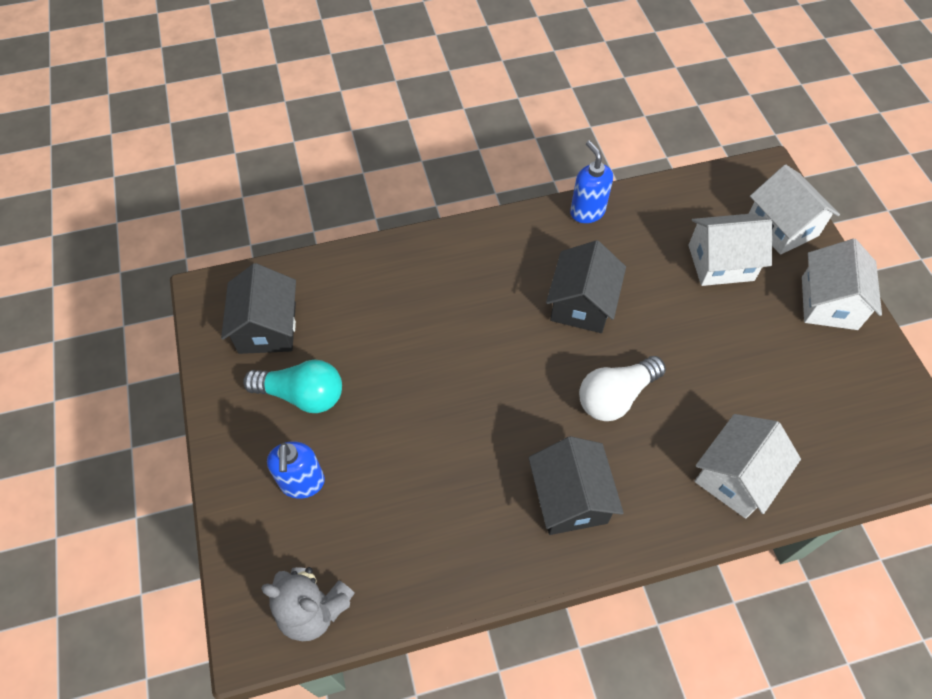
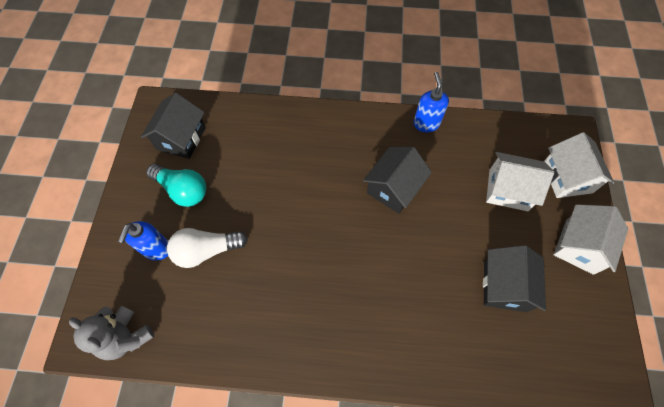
camera: 20 degrees right, 5 degrees up
black house [528,436,624,535] -> black house moved to [483,245,546,312]
white light bulb [579,356,666,421] -> white light bulb moved to [167,228,248,268]
white house [694,414,801,518] -> none

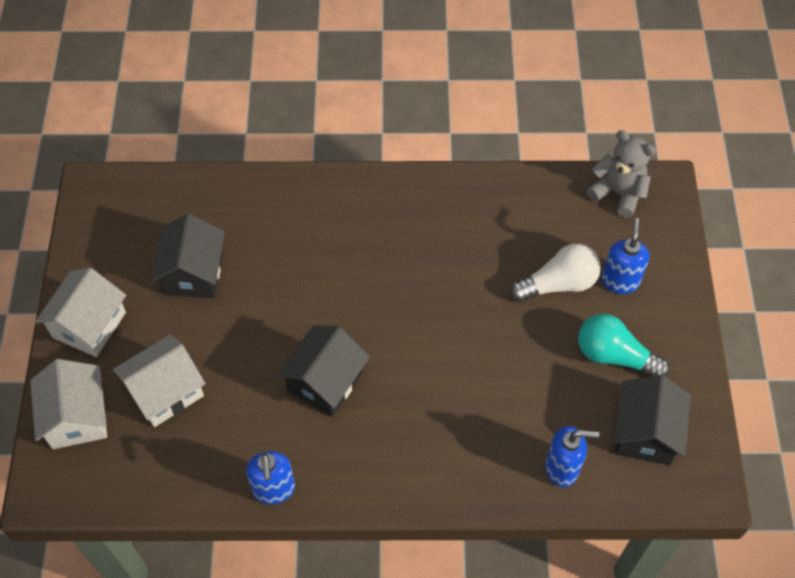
camera: 175 degrees right, 5 degrees down
white house [486,152,554,211] -> white house turned 45 degrees counterclockwise [113,335,205,427]
none -> blue soap dispenser [545,426,599,487]

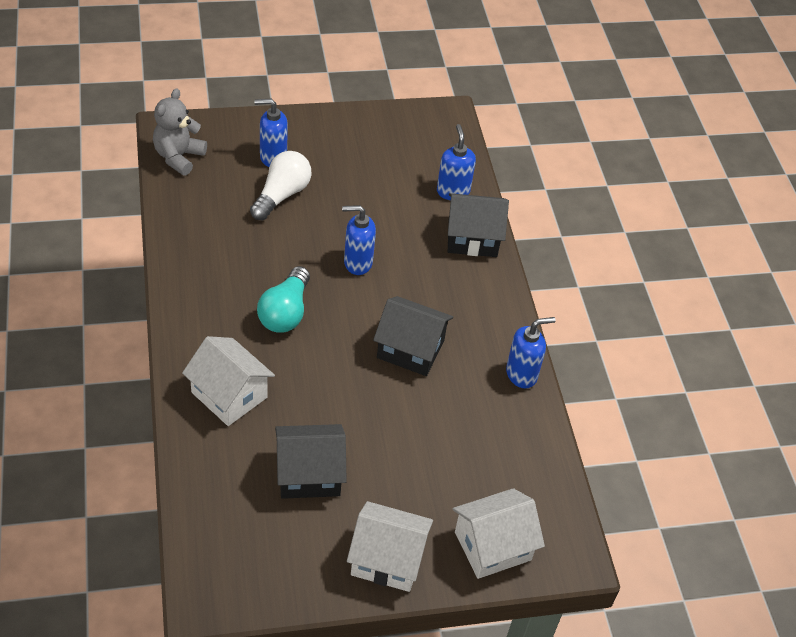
camera: 105 degrees left, 10 degrees down
white house [113,335,205,427] -> white house moved to [182,336,275,426]
white light bulb [510,244,601,302] -> white light bulb turned 60 degrees clockwise [250,151,311,220]
turquoise light bulb [578,314,670,377] -> turquoise light bulb moved to [257,266,310,333]
black house [614,375,691,465] -> black house moved to [448,193,509,257]
none -> blue soap dispenser [342,205,376,275]

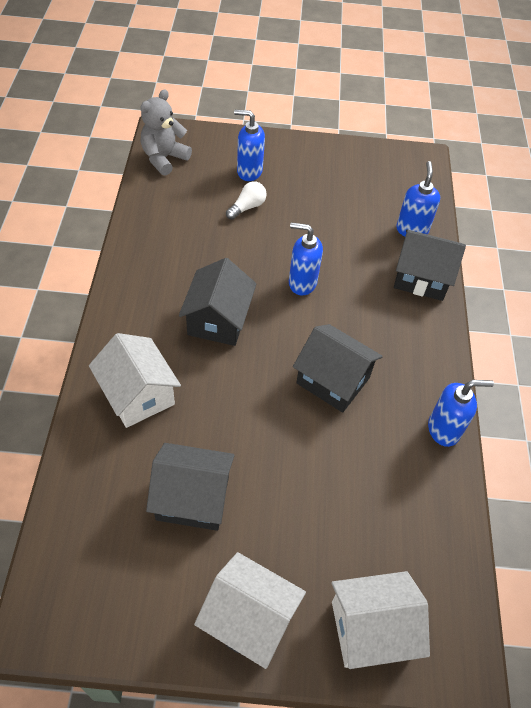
camera: 15 degrees right, 5 degrees up
white light bulb [250,151,311,220] -> white light bulb [226,181,267,220], size x0.62
turquoise light bulb [257,266,310,333] -> black house [179,258,257,346]

